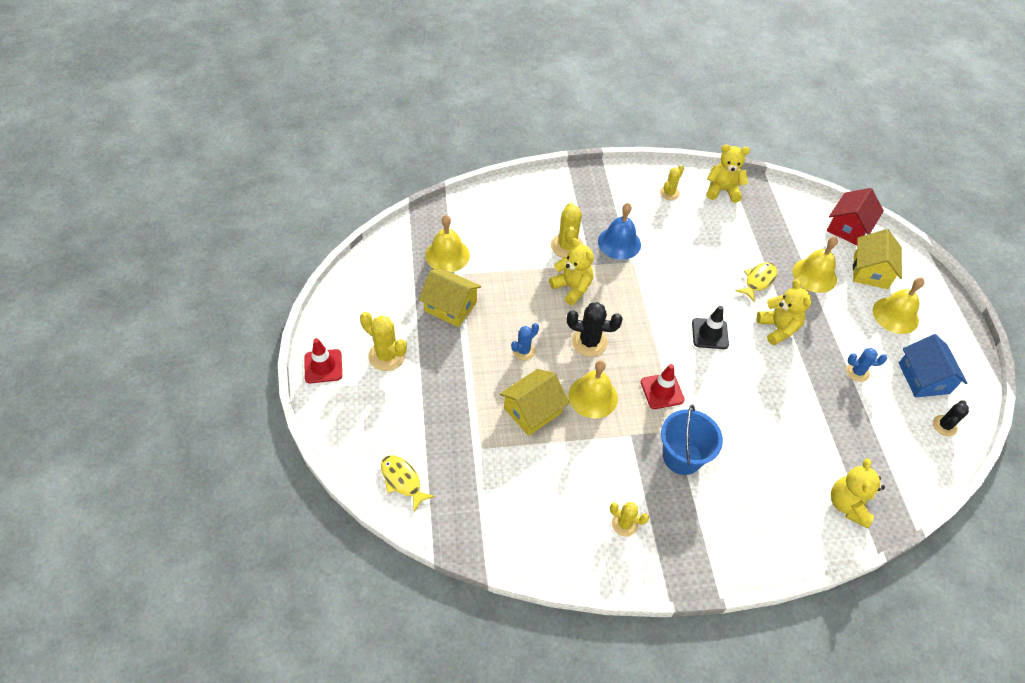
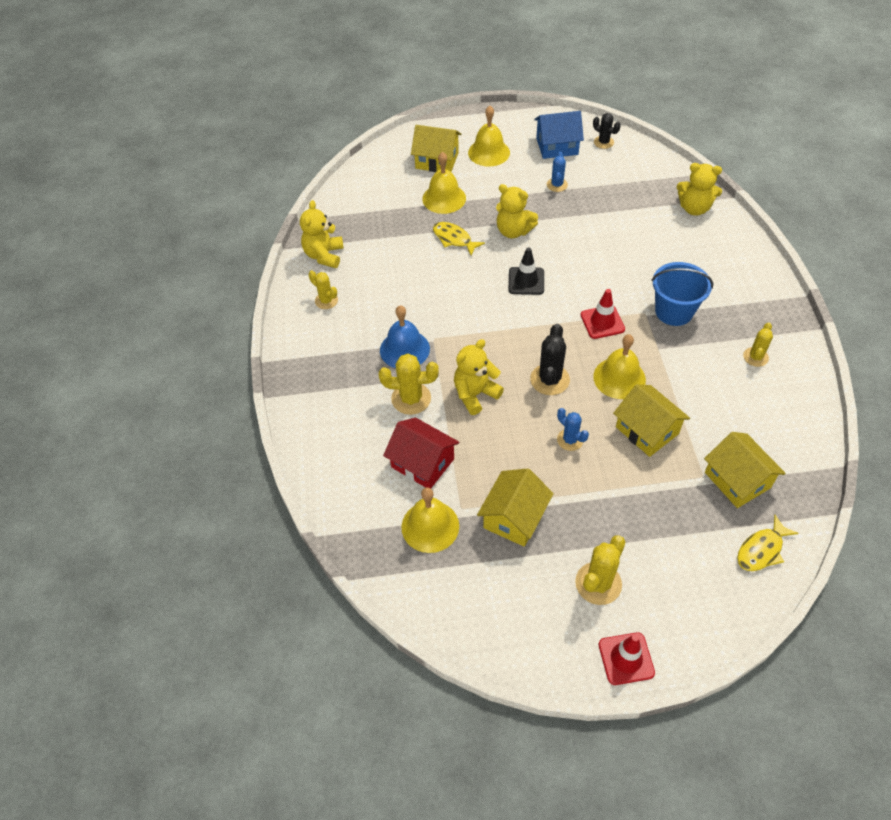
camera: 85 degrees left, 0 degrees up
yellow teddy bear [757,279,812,345] -> yellow teddy bear turned 135 degrees counterclockwise [496,184,538,238]
red house [827,188,884,245] -> red house moved to [383,418,459,488]
none -> yellow house [704,432,786,508]

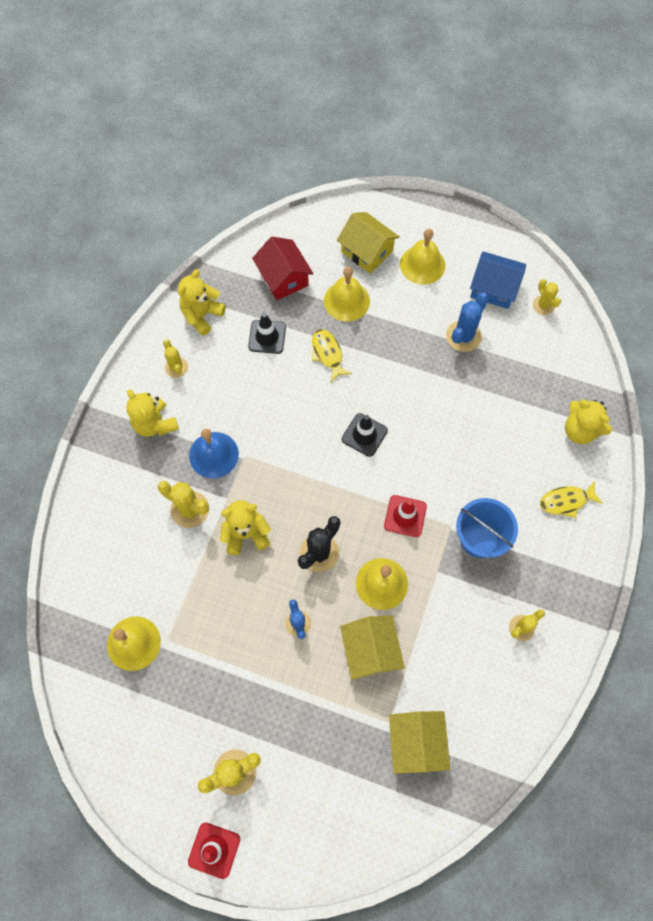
camera: 25 degrees right, 15 degrees up
red house [383,418,459,488] -> red house moved to [252,237,313,300]
yellow house [477,468,554,547] -> none
yellow teddy bear [496,184,538,238] -> yellow teddy bear moved to [126,389,179,437]
blue cactus [547,152,568,192] -> blue cactus [446,293,489,352], size x1.57
black cactus [593,113,621,149] -> yellow cactus [533,279,561,315]
yellow fish [737,515,799,571] -> yellow fish moved to [540,481,603,518]
none -> black traffic cone [248,313,286,354]

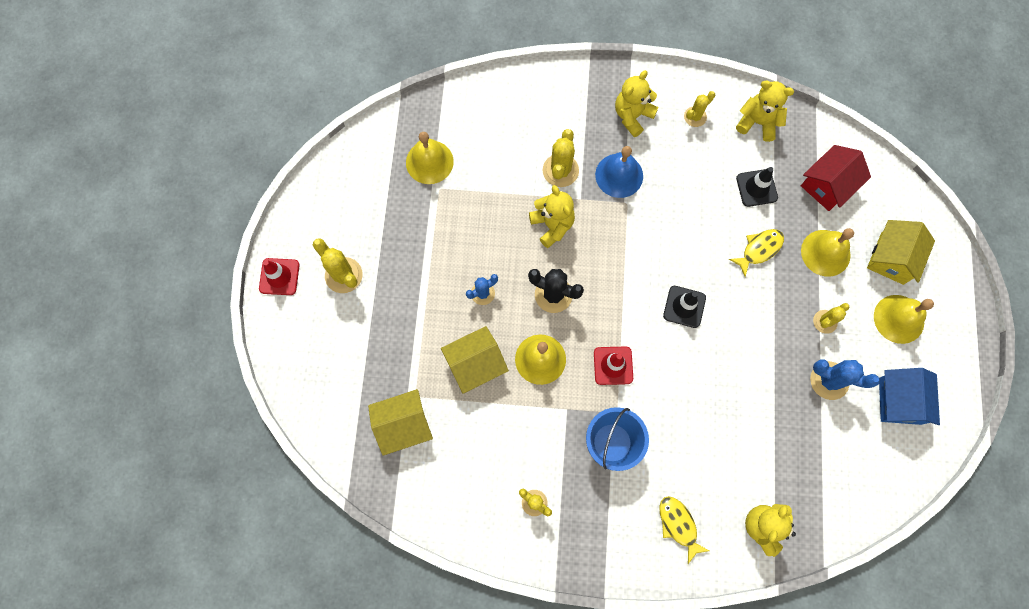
camera: 75 degrees right, 5 degrees up
yellow cactus [533,279,561,315] -> yellow cactus moved to [813,303,849,334]

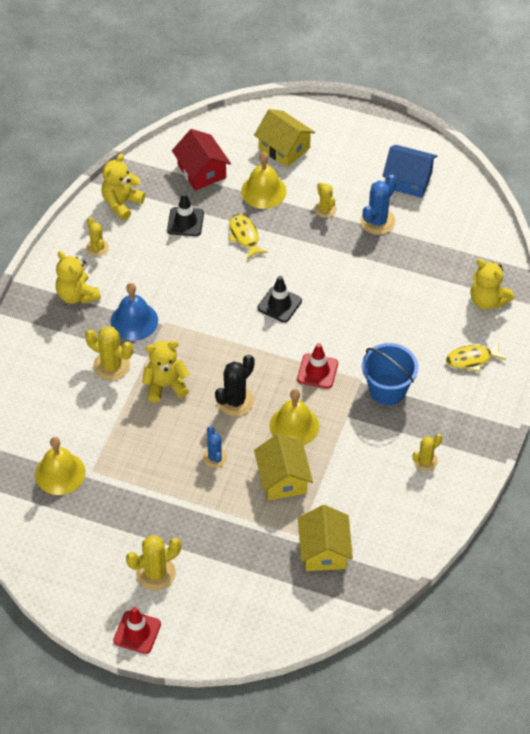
camera: 75 degrees left, 20 degrees down
yellow bell [874,295,934,344] -> none

